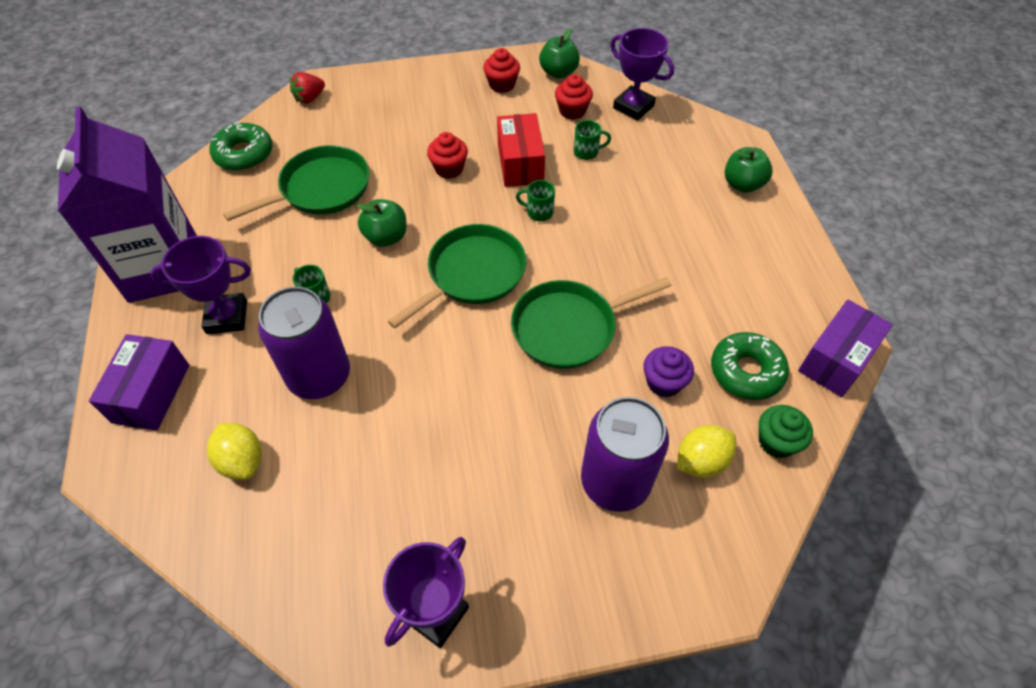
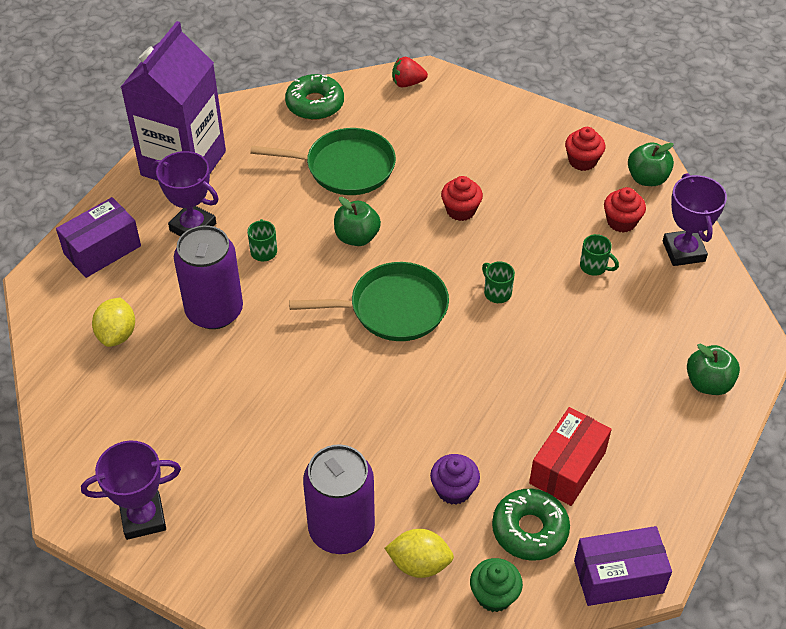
camera: 40 degrees right, 5 degrees down
red box [497,113,545,187] -> red box moved to [529,407,612,506]
green pan [511,277,672,369] -> none

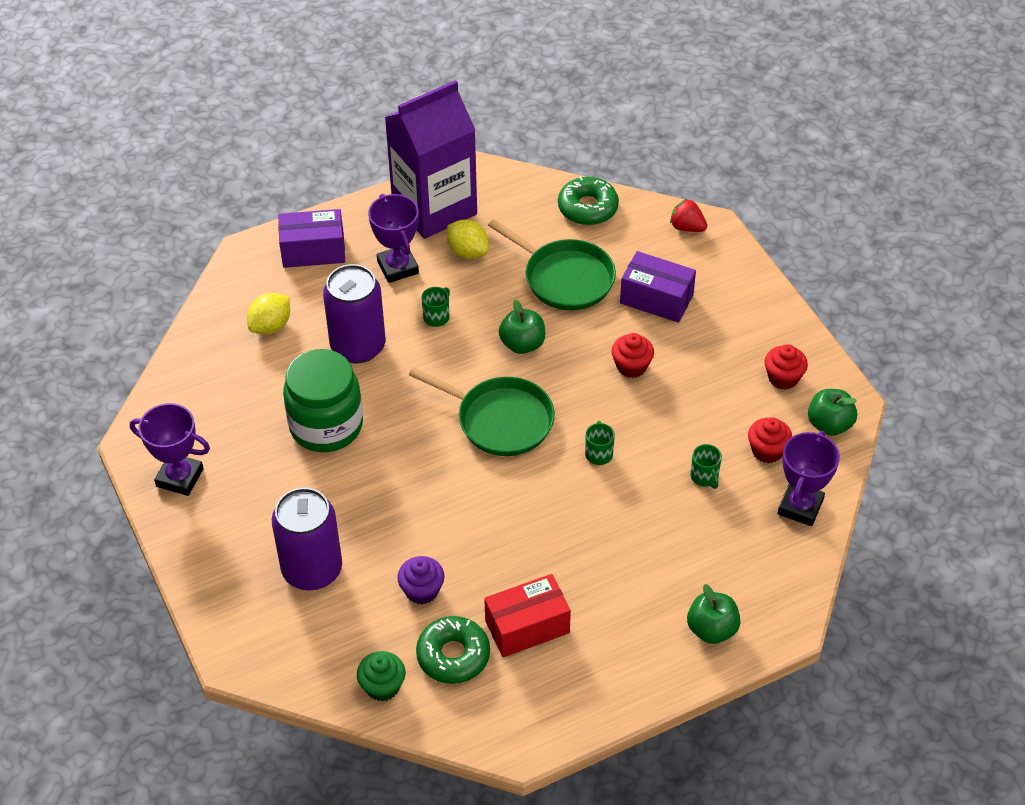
camera: 35 degrees right, 0 degrees up
yellow lemon [385,529,454,578] -> yellow lemon moved to [447,220,489,259]
purple box [574,526,672,606] -> purple box moved to [620,251,696,323]
none -> green jar [283,349,363,452]

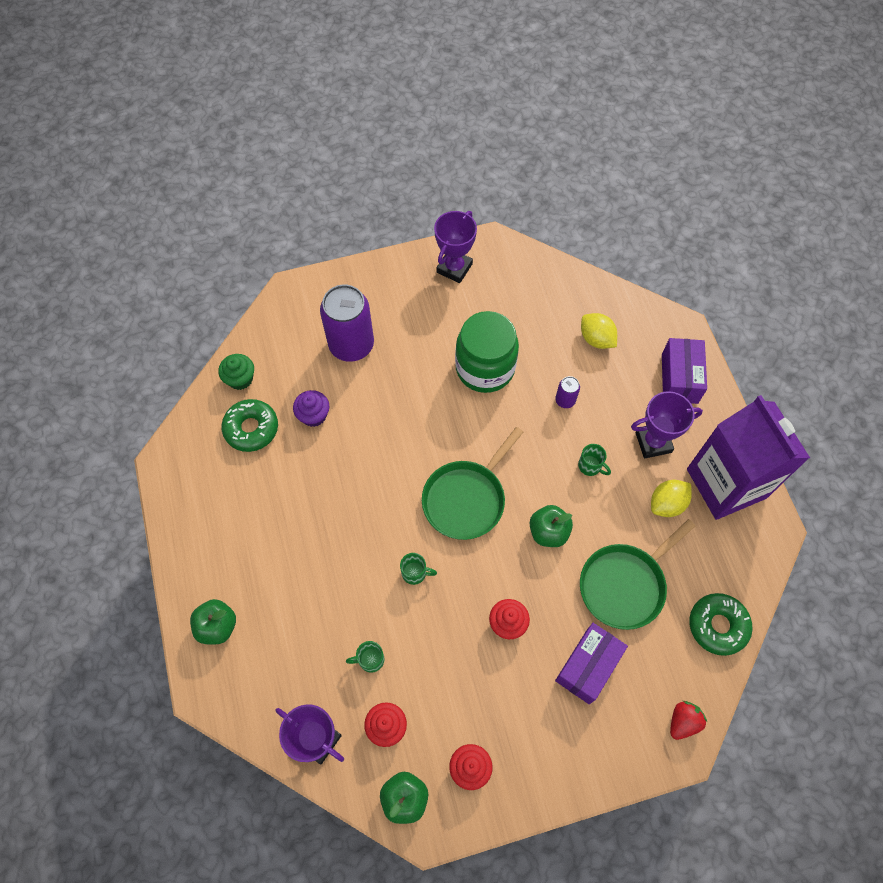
camera: 100 degrees right, 15 degrees up
purple can [323,264,385,363] -> purple can [555,376,580,408], size x0.44
red box [484,574,571,657] -> none

